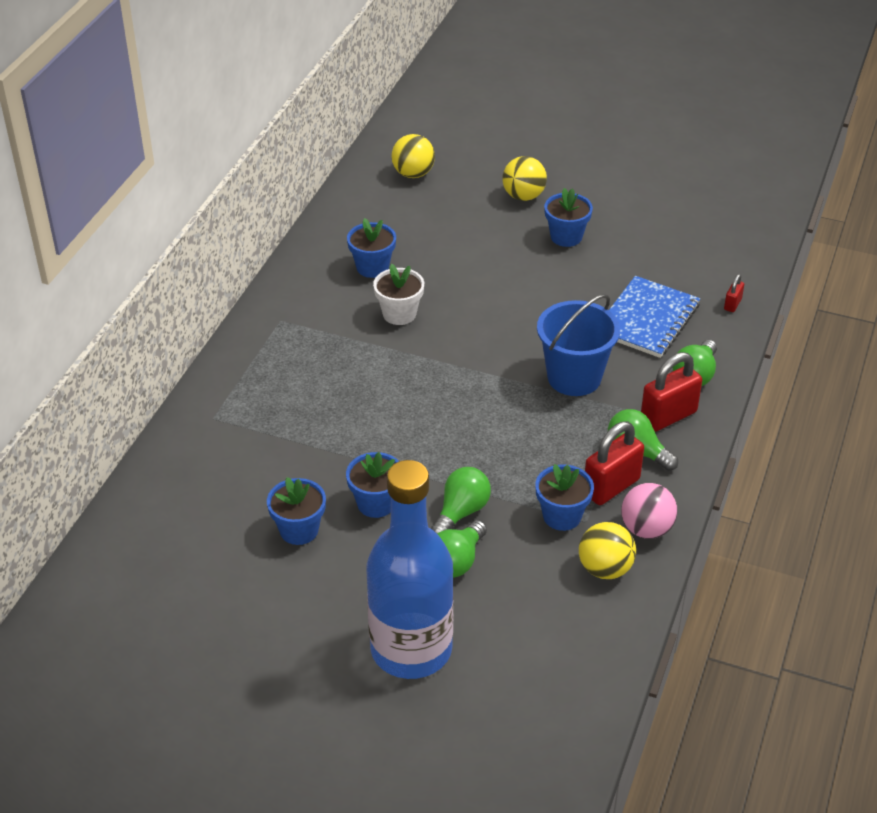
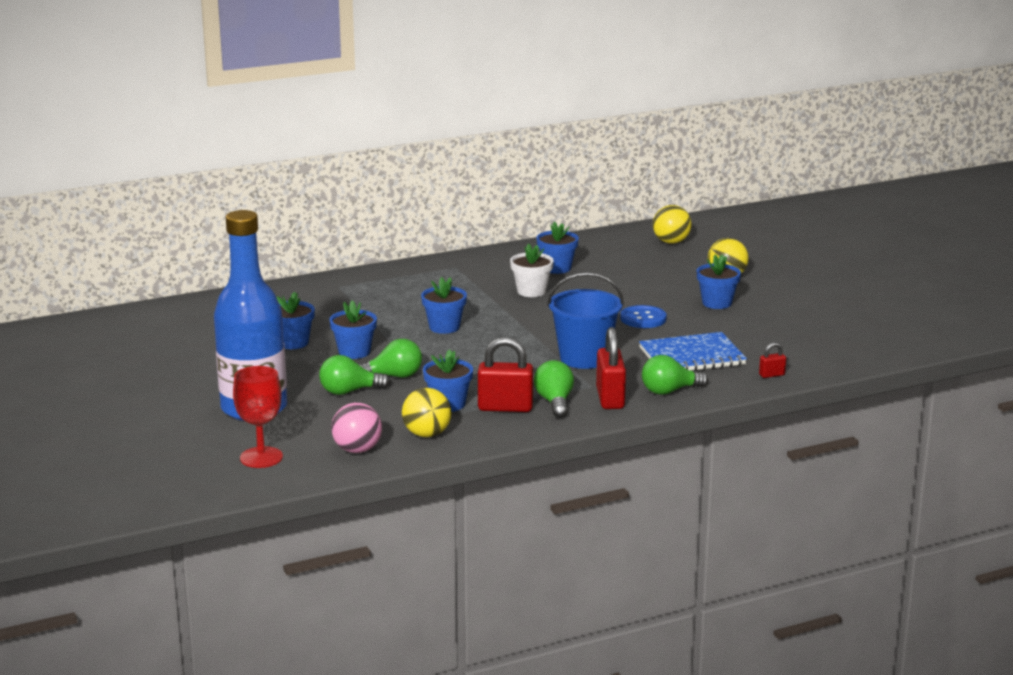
camera: 45 degrees right, 20 degrees down
pink ball [621,483,678,539] -> pink ball moved to [331,403,382,453]
red padlock [641,352,702,432] -> red padlock turned 75 degrees clockwise [596,327,626,409]
none -> red goblet [233,366,283,468]
none -> blue flower pot [421,277,467,334]
none -> blue button [620,305,667,328]

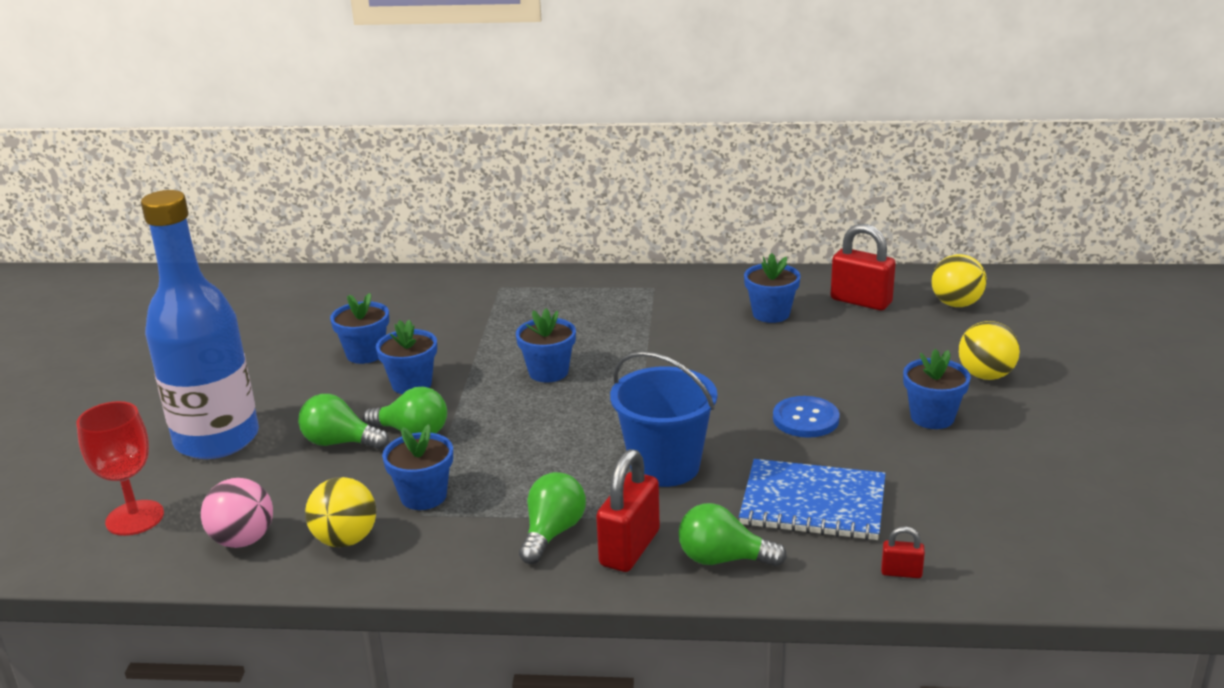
camera: 30 degrees right, 5 degrees up
red padlock [478,337,533,412] -> red padlock moved to [831,224,896,311]
white flower pot [510,243,554,297] -> none

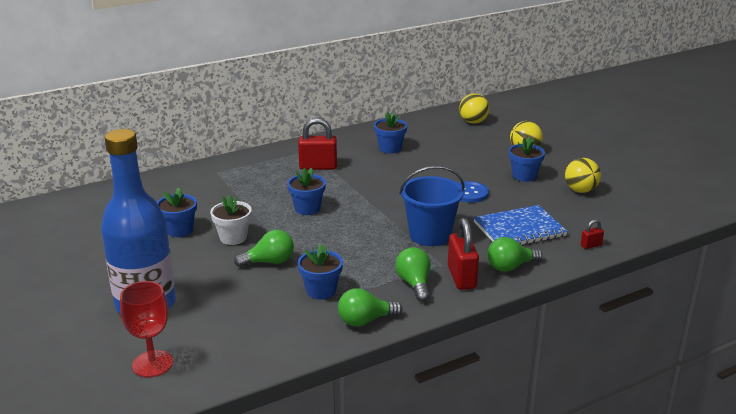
camera: 35 degrees left, 0 degrees up
pink ball [201,478,273,548] -> none
green light bulb [298,394,389,449] -> green light bulb moved to [338,288,403,327]
yellow ball [305,477,376,547] -> yellow ball moved to [565,158,601,193]
blue flower pot [376,320,437,394] -> white flower pot [210,194,252,245]
red padlock [831,224,896,311] -> red padlock moved to [298,118,337,170]

